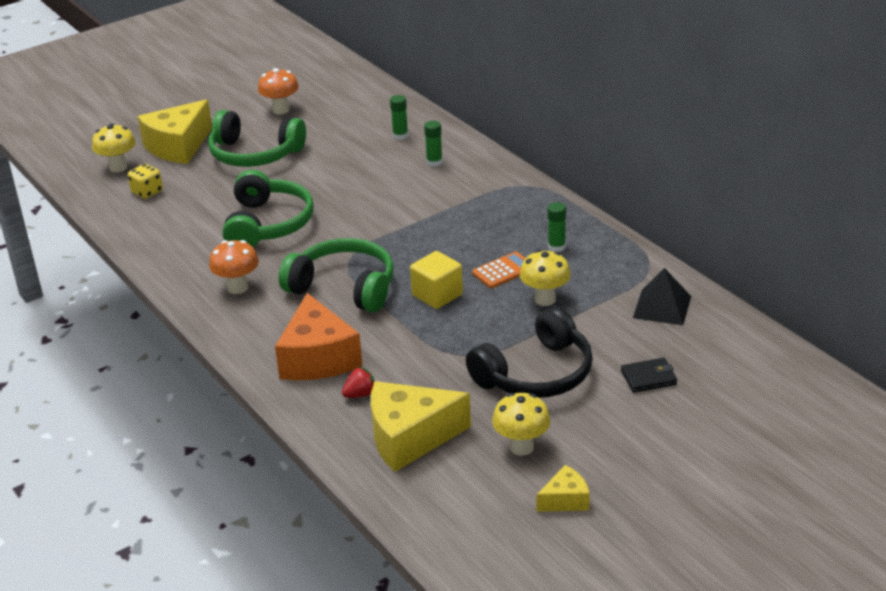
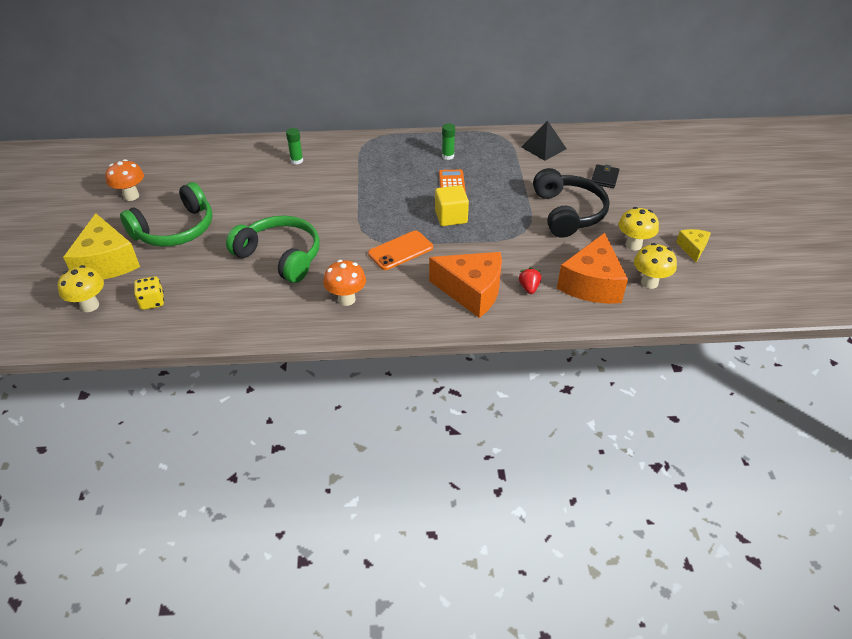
camera: 60 degrees left, 10 degrees up
green headphones [279,238,394,312] -> orange phone [368,230,433,270]
yellow cheese [371,381,471,472] -> orange cheese [557,233,628,304]
green glue stick [390,95,408,140] -> none
yellow mushroom [520,250,571,306] -> yellow mushroom moved to [634,243,677,289]

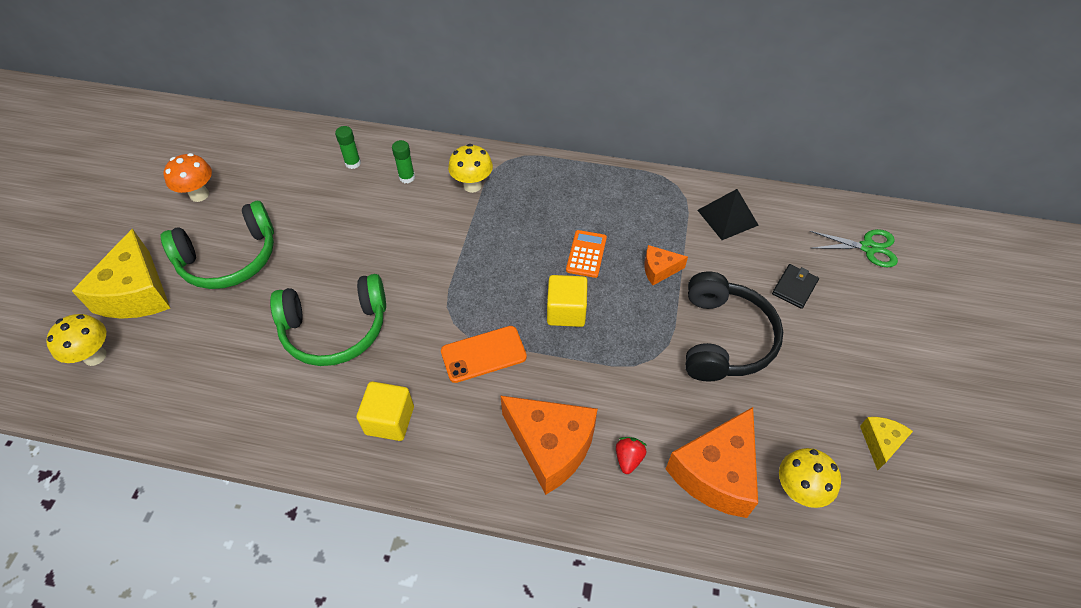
camera: 15 degrees right, 10 degrees up
yellow dice [134,276,164,310] -> none
green headphones [226,216,320,283] -> green headphones turned 120 degrees clockwise [270,274,386,366]
orange mushroom [323,260,366,306] -> yellow cube [356,381,414,441]
green glue stick [442,123,455,160] -> green glue stick moved to [335,126,361,169]
yellow mushroom [619,207,659,251] -> yellow mushroom moved to [448,144,493,193]
none -> orange cheese [644,245,688,285]
none -> green scissors [810,229,898,268]

